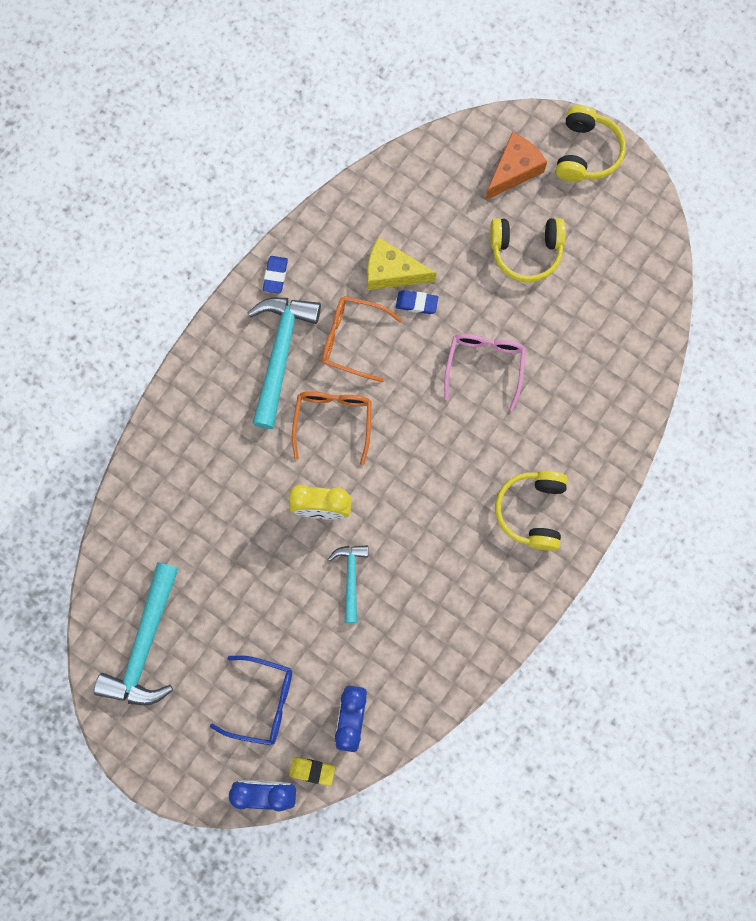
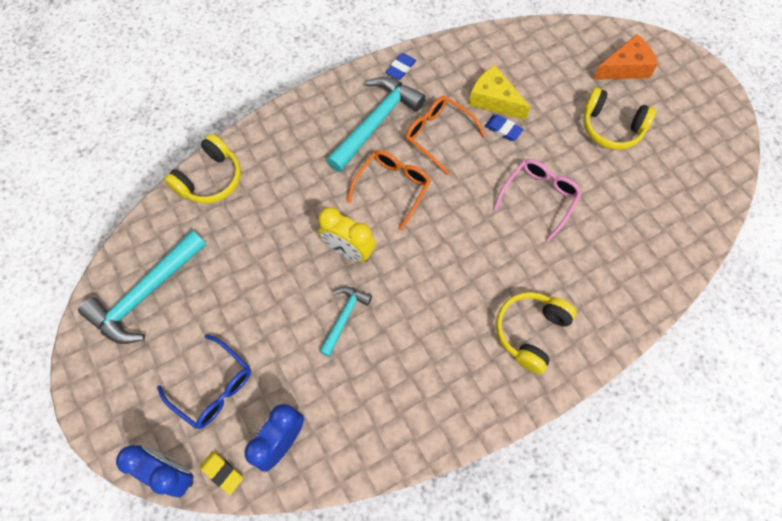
camera: 25 degrees right, 10 degrees down
yellow headphones [556,105,626,182] -> yellow headphones moved to [164,134,241,203]

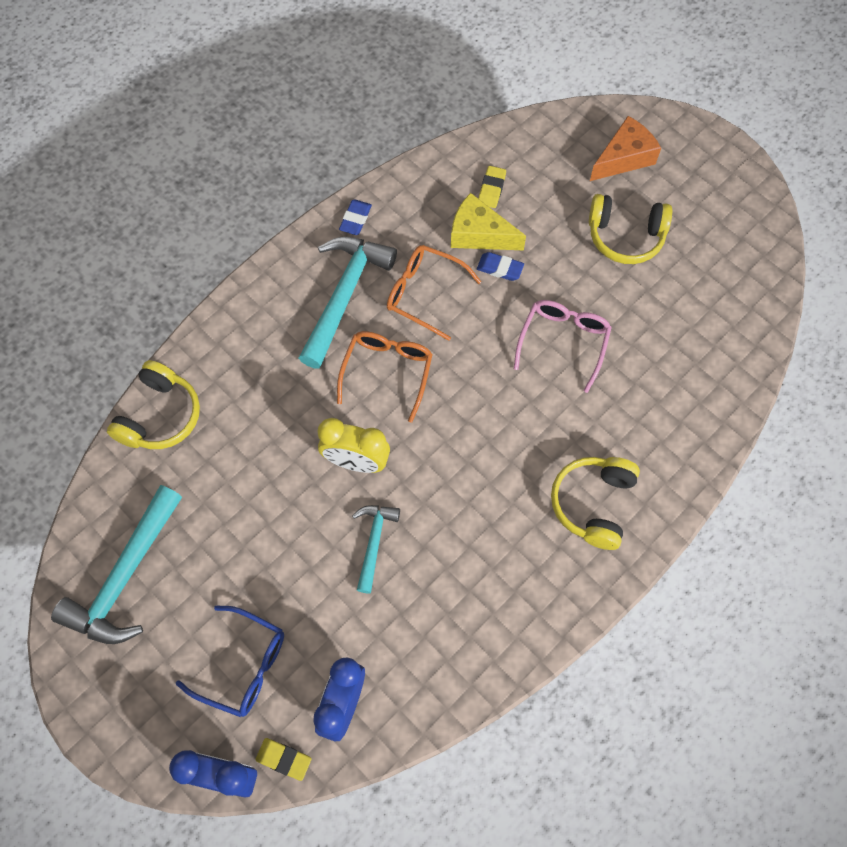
camera: 15 degrees left, 0 degrees up
none -> yellow eraser [478,166,506,208]

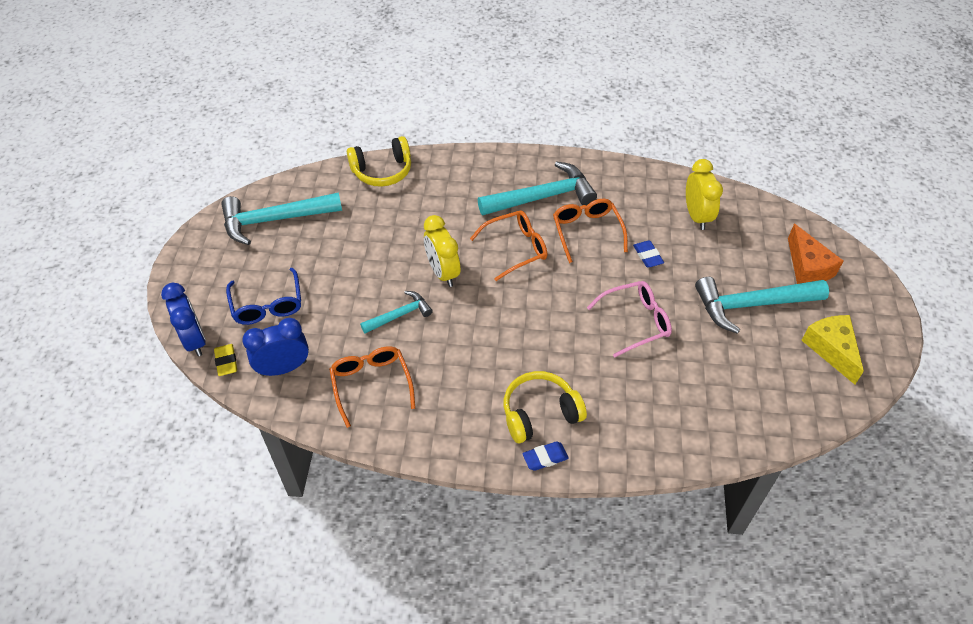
camera: 50 degrees right, 15 degrees down
blue eraser [339,200,372,235] -> blue eraser moved to [523,442,569,471]
yellow cheese [451,193,526,250] -> yellow cheese moved to [801,315,864,384]
yellow eraser [478,166,506,208] -> yellow clock [686,159,723,230]
yellow headphones [589,194,672,264] -> turquoise hammer [695,277,829,334]
orange cheese [590,116,661,181] -> orange cheese turned 60 degrees clockwise [788,224,843,284]
none -> orange glasses [329,346,415,428]

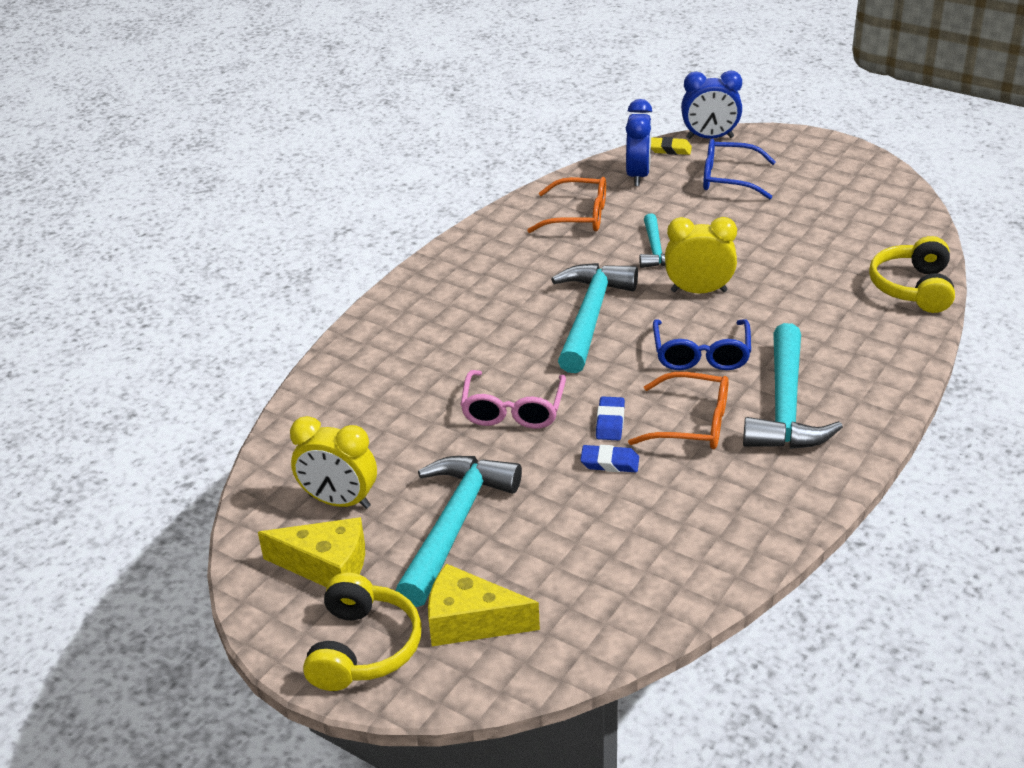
camera: 120 degrees right, 15 degrees down
turquoise hammer [221,192,342,245] -> turquoise hammer moved to [551,263,638,373]
orange glasses [470,210,547,281] -> blue glasses [653,319,751,370]
yellow headphones [504,371,587,443] -> yellow headphones moved to [303,572,422,691]
blue eraser [523,442,569,471] -> blue eraser moved to [596,396,625,441]
yellow clock [686,159,723,230] -> yellow clock moved to [290,416,377,509]
orange cheese [788,224,843,284] -> yellow cheese [428,564,540,646]

